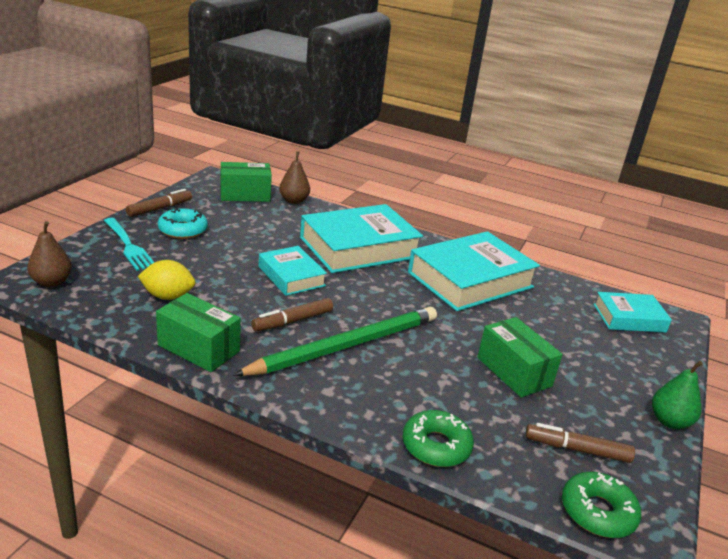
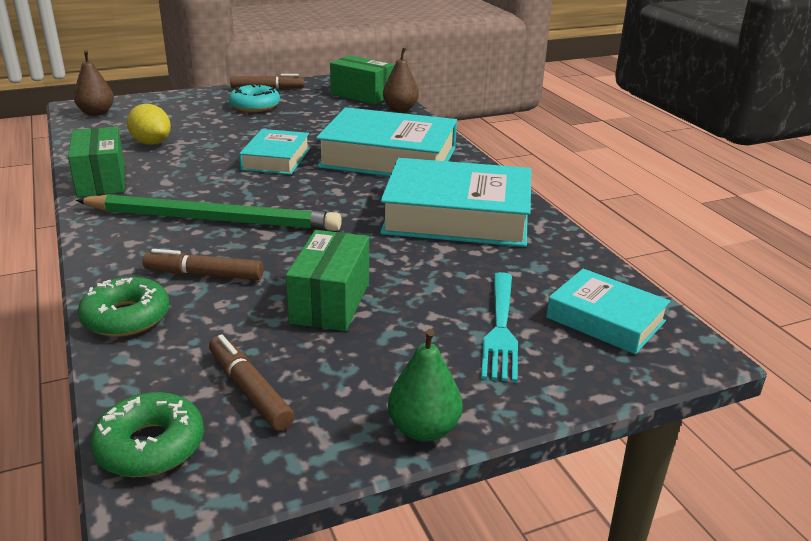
camera: 45 degrees right, 0 degrees up
turquoise fork [104,218,154,271] -> turquoise fork moved to [481,272,518,382]
brown marker [251,298,333,332] -> brown marker moved to [143,249,264,280]

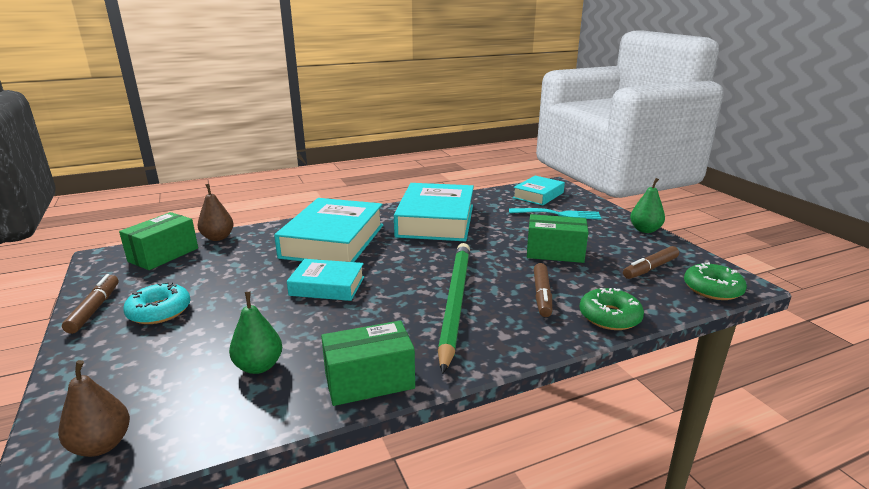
camera: 90 degrees left, 5 degrees down
yellow lemon [127,104,171,145] -> green pear [229,292,282,374]

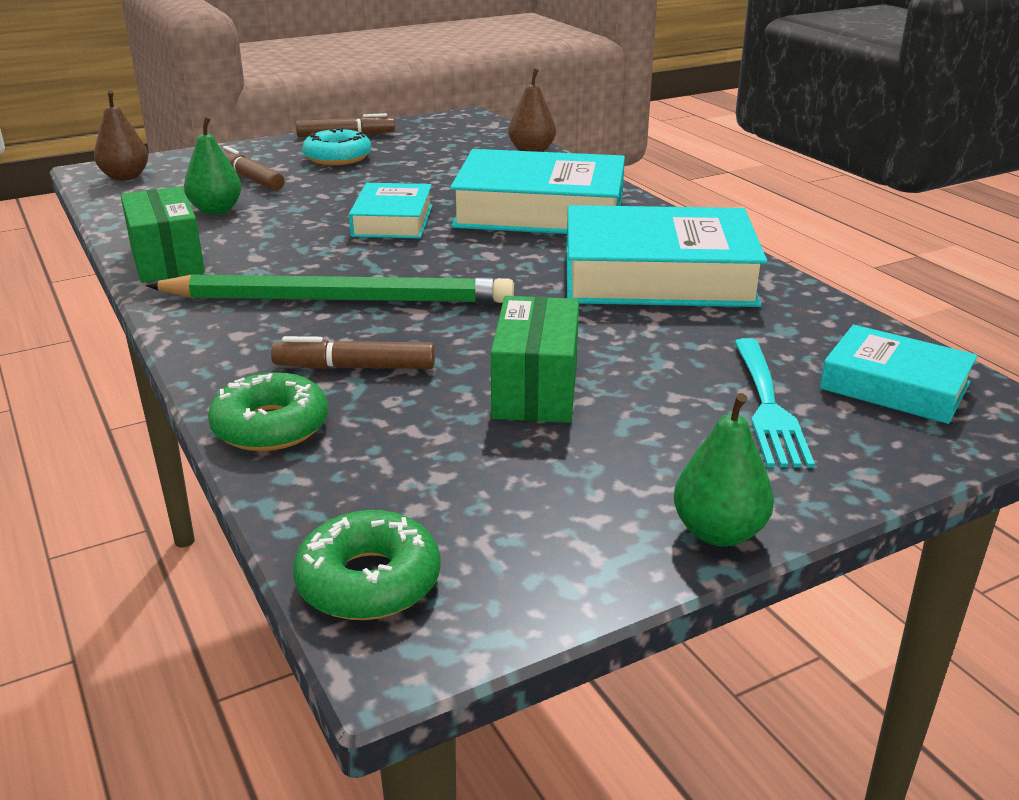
camera: 85 degrees right, 5 degrees up
green box [119,212,198,270] -> none
brown marker [623,246,679,279] -> brown marker moved to [222,146,284,191]

